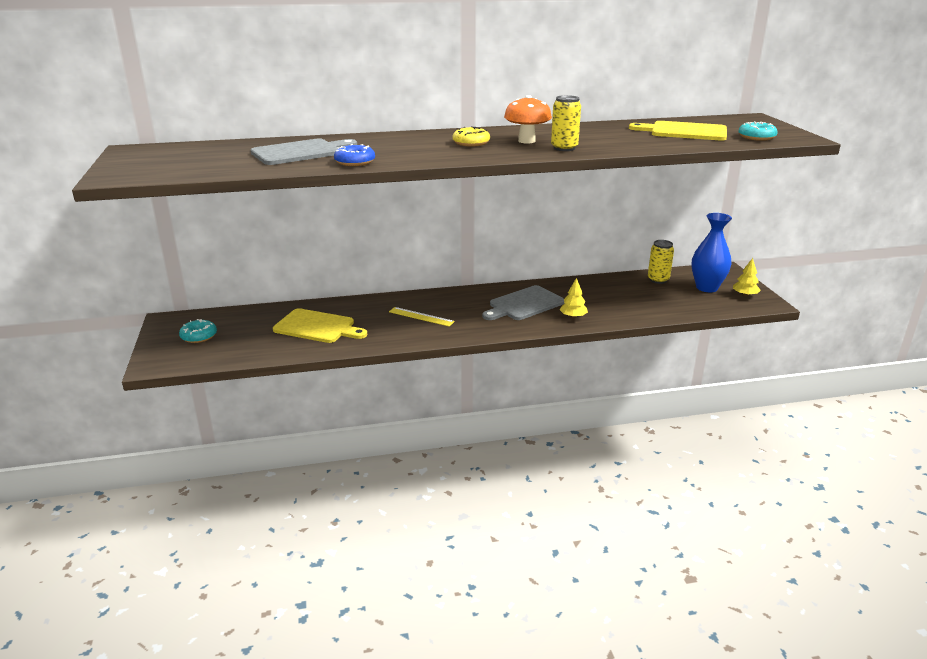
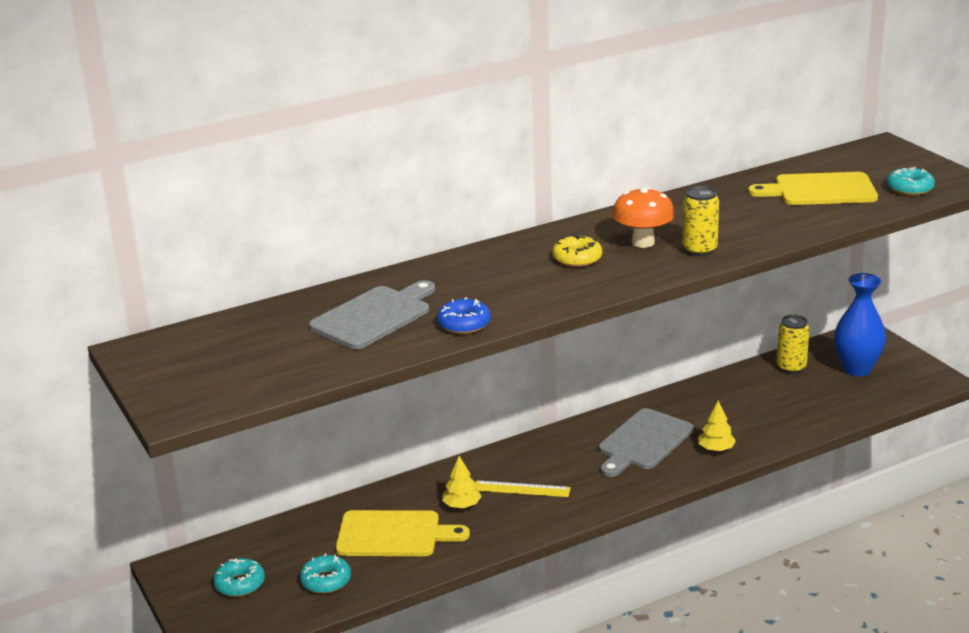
camera: 15 degrees left, 0 degrees up
yellow tree [733,258,761,296] -> yellow tree moved to [442,456,482,508]
none -> turquoise donut [300,554,351,594]

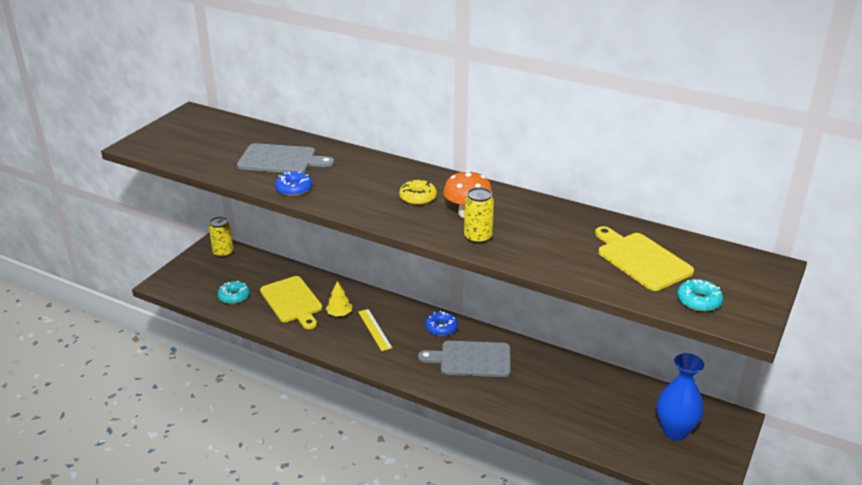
camera: 55 degrees right, 5 degrees up
turquoise donut [213,558,265,597] -> none
yellow tree [698,401,736,451] -> none
yellow can [777,315,810,374] -> yellow can moved to [209,217,234,258]
none -> blue donut [425,311,458,336]

